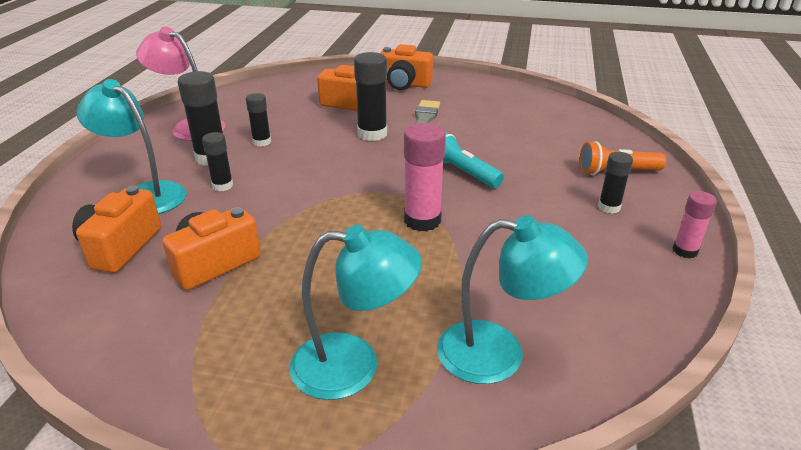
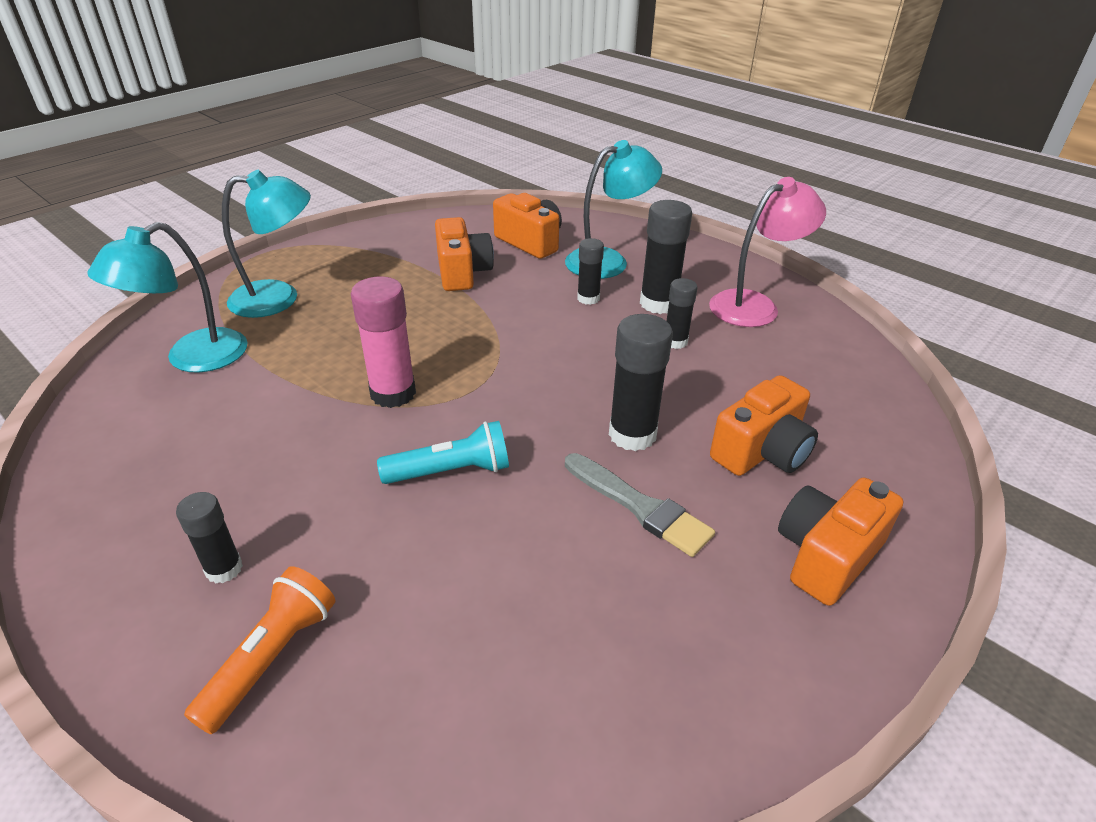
camera: 120 degrees right, 5 degrees up
turquoise lamp [290,225,422,400] -> turquoise lamp turned 135 degrees counterclockwise [222,170,311,318]
pink glue stick [673,191,717,259] -> none

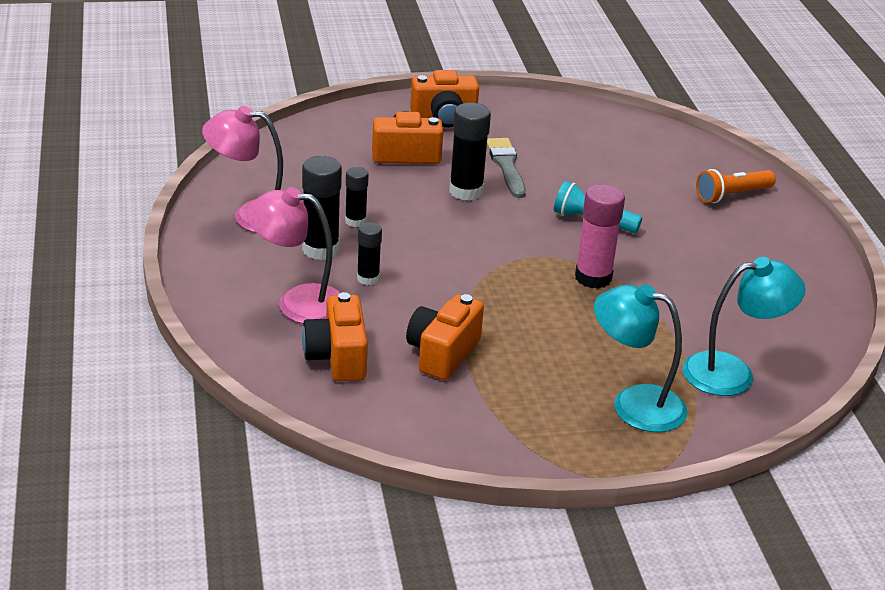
camera: 145 degrees left, 5 degrees down
black glue stick [176,492,243,583] -> none
turquoise lamp [565,140,662,279] -> pink lamp [246,187,341,324]

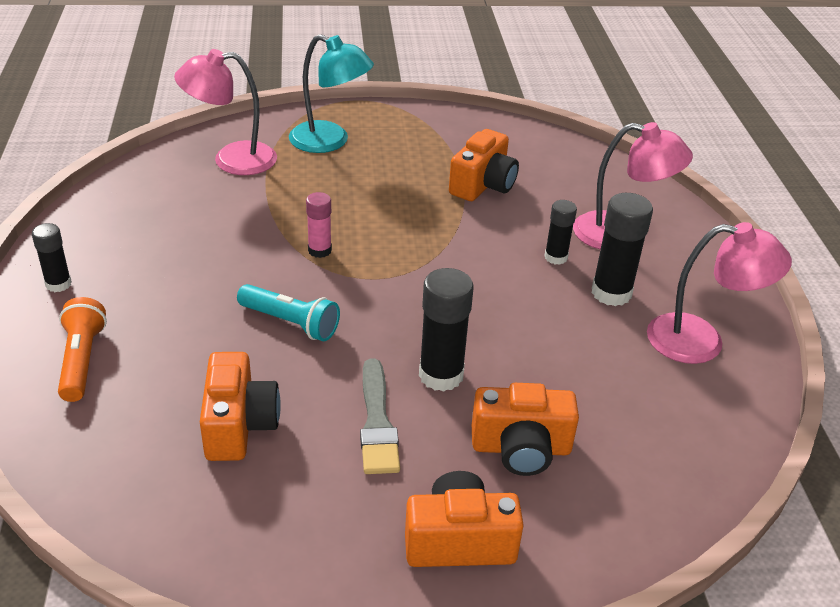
camera: 175 degrees left, 5 degrees up
orange camera [302,292,368,381] -> orange camera moved to [200,352,281,461]
black glue stick [345,167,369,227] -> black glue stick moved to [32,223,72,292]
pink glue stick [575,184,625,289] -> pink glue stick [306,192,332,258], size x0.60
turquoise lamp [683,257,806,396] -> pink lamp [174,49,277,175]
orange flashlight [696,169,776,203] -> orange flashlight turned 75 degrees counterclockwise [58,297,107,402]

